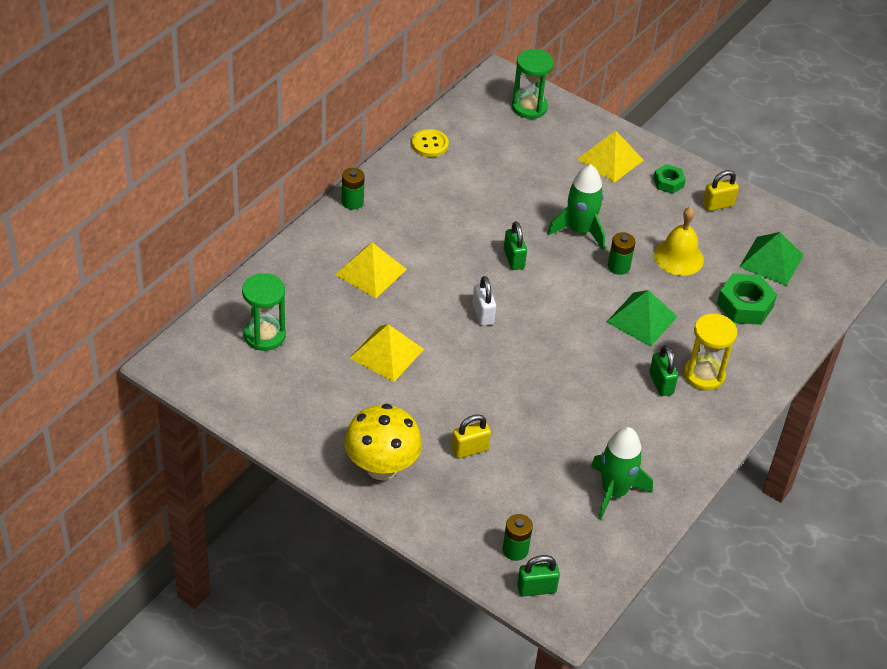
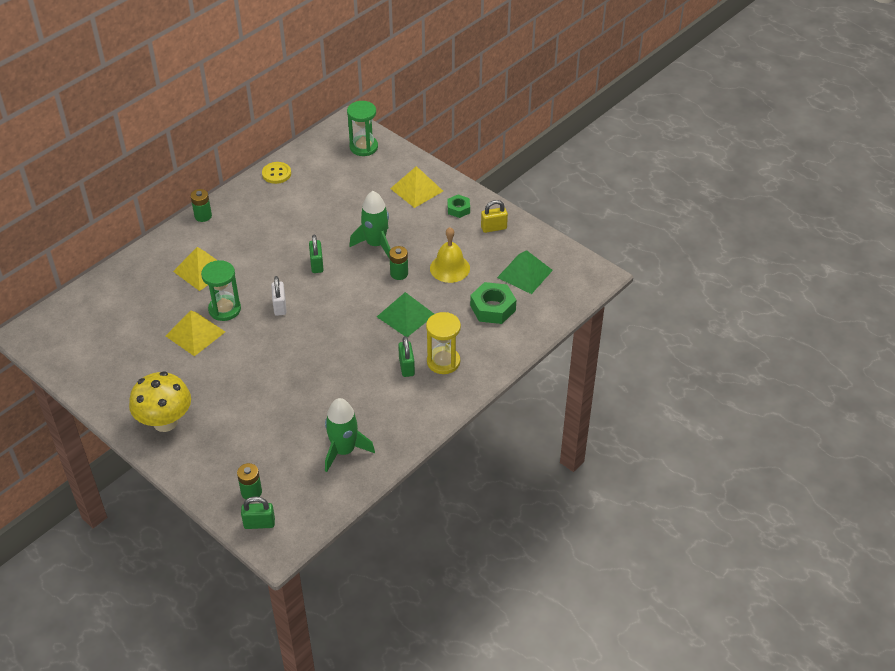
camera: 10 degrees right, 0 degrees up
green hourglass [242,273,286,351] -> green hourglass moved to [201,260,241,321]
yellow padlock [452,414,491,459] -> none

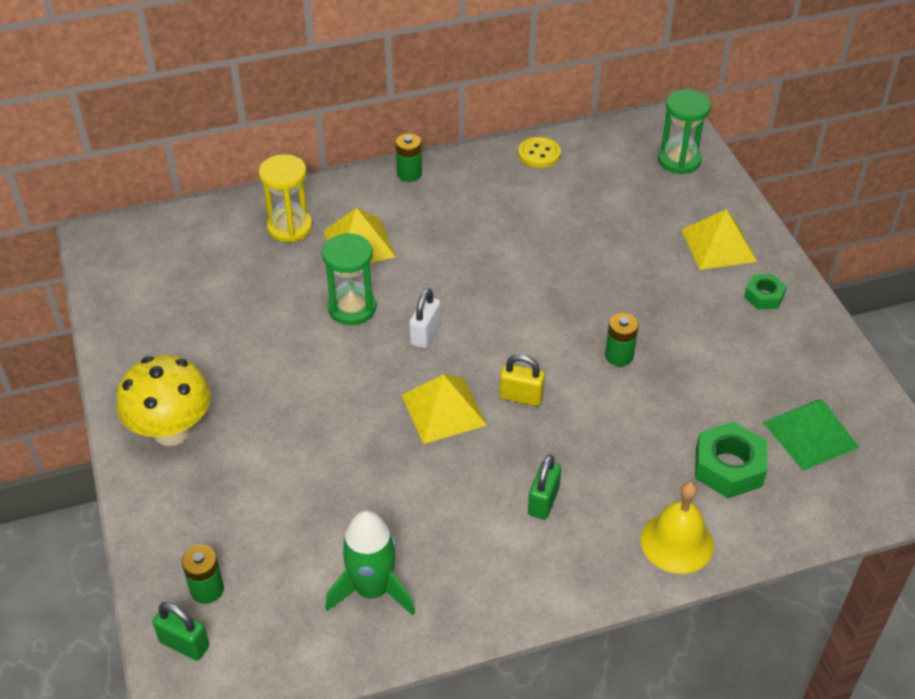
camera: 30 degrees right, 0 degrees up
yellow pyramid [166,310,225,356] -> yellow pyramid moved to [401,374,487,444]
green padlock [309,234,324,273] -> none
green rocket [349,191,391,259] -> none
green pyramid [377,292,434,337] -> none
yellow hourglass [426,312,461,374] -> yellow hourglass moved to [259,154,312,242]
yellow bell [430,227,470,283] -> yellow bell moved to [641,482,714,574]
yellow padlock [481,200,508,233] -> yellow padlock moved to [499,354,545,406]

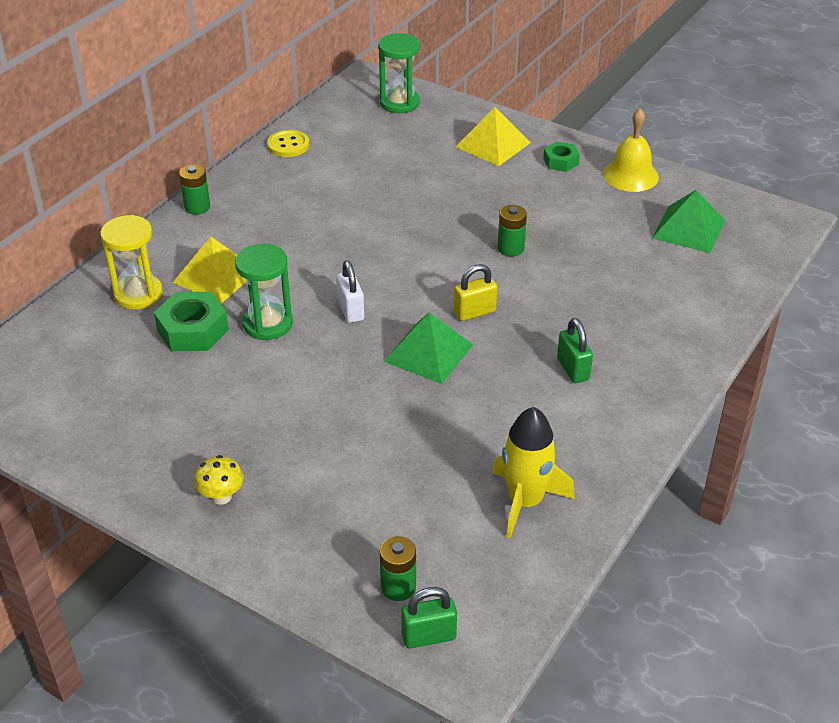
camera: 40 degrees left, 5 degrees down
yellow mushroom [116,355,211,446] -> yellow mushroom [194,455,244,505], size x0.49
green rocket [325,510,415,615] -> yellow rocket [492,407,575,538]
yellow pyramid [401,374,487,444] -> green pyramid [384,313,473,384]
yellow bell [641,482,714,574] -> yellow bell moved to [603,108,659,192]
green nut [695,422,767,498] -> green nut moved to [154,292,229,351]

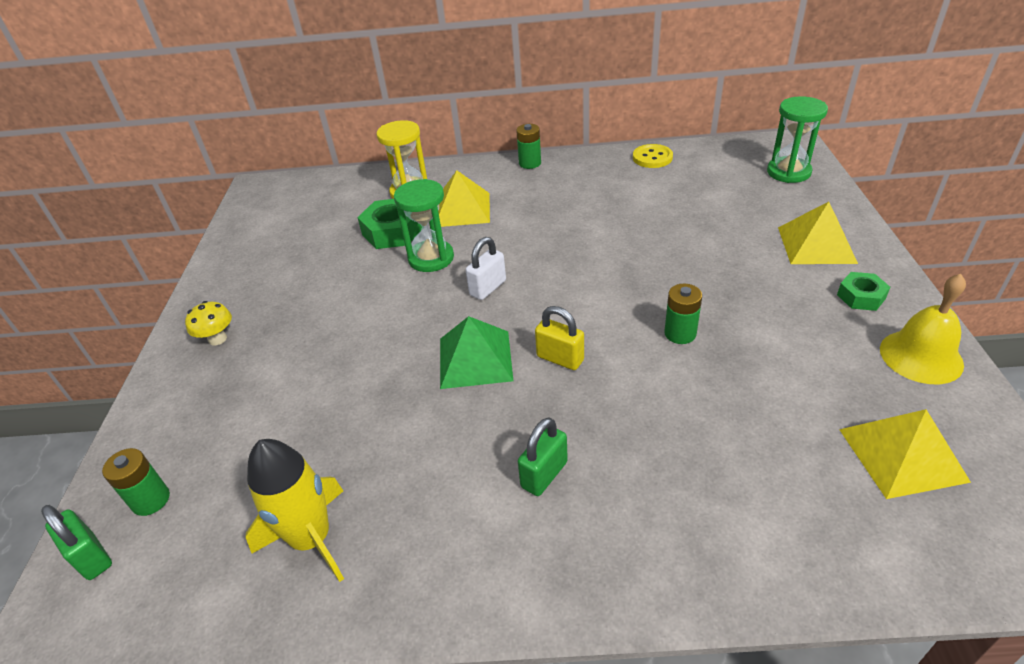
camera: 60 degrees right, 0 degrees up
green pyramid [652,190,725,253] -> yellow pyramid [839,409,971,499]

